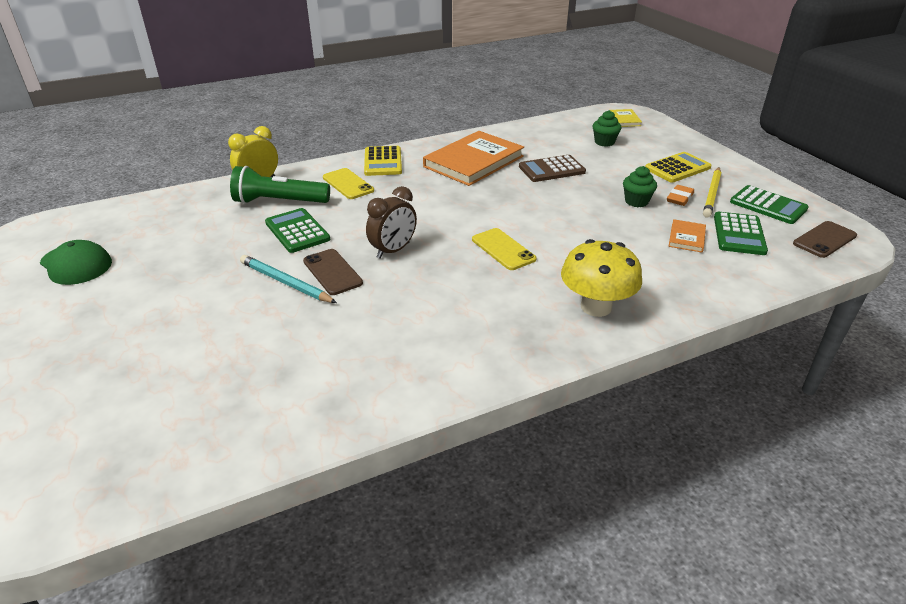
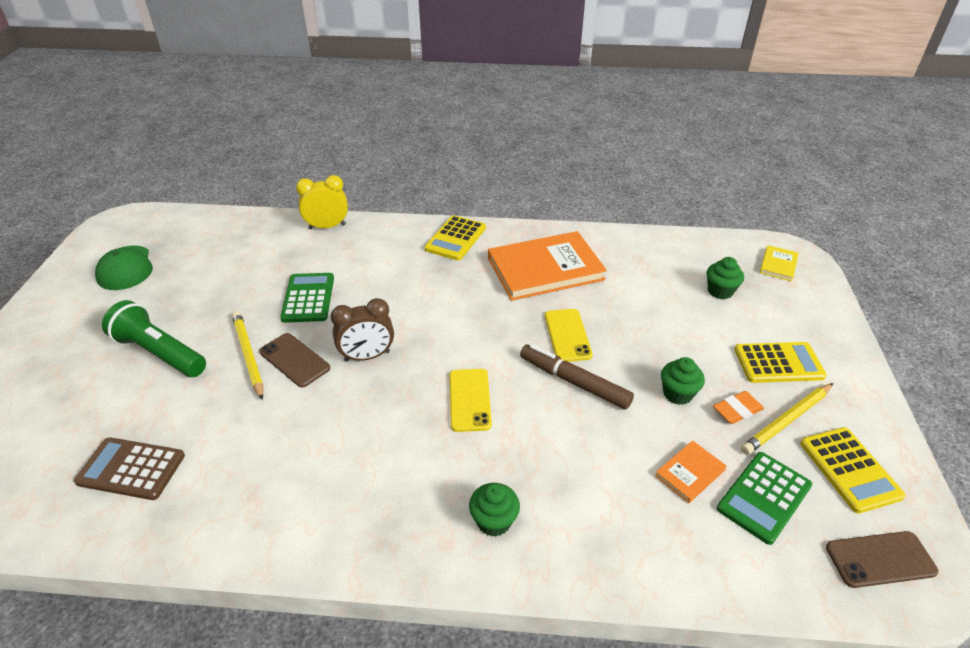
camera: 30 degrees right, 5 degrees up
green flashlight [230,166,330,204] -> green flashlight moved to [102,300,206,377]
turquoise pencil [240,255,337,303] -> yellow pencil [232,311,263,400]
brown phone [303,249,363,295] -> brown phone turned 45 degrees counterclockwise [259,333,330,387]
yellow phone [323,168,374,199] -> yellow phone moved to [545,309,593,362]
brown calculator [519,155,586,182] -> brown calculator moved to [74,437,185,500]
yellow mushroom [561,239,642,317] -> green cupcake [469,483,520,537]
green calculator [730,185,809,224] -> yellow calculator [800,427,906,514]
none -> brown marker [520,344,634,409]

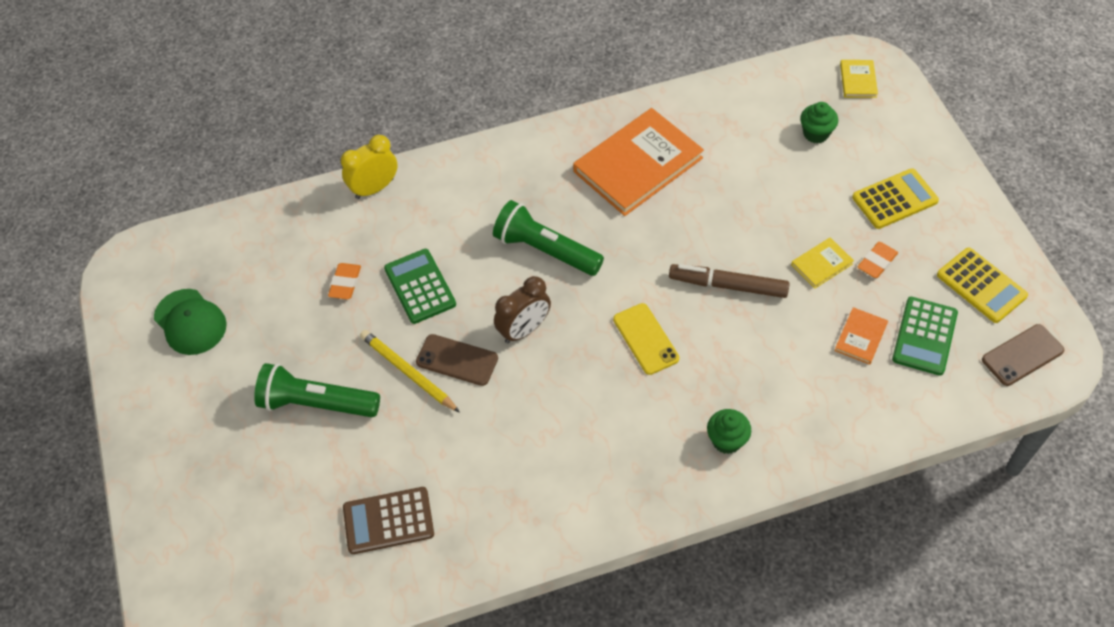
camera: 20 degrees left, 15 degrees up
yellow calculator [424,215,486,260] -> none
yellow phone [545,309,593,362] -> none
green cupcake [661,357,705,405] -> yellow book [791,237,854,289]
yellow pencil [741,383,833,455] -> none
none -> orange eraser [328,263,361,299]
none -> green flashlight [493,200,604,276]

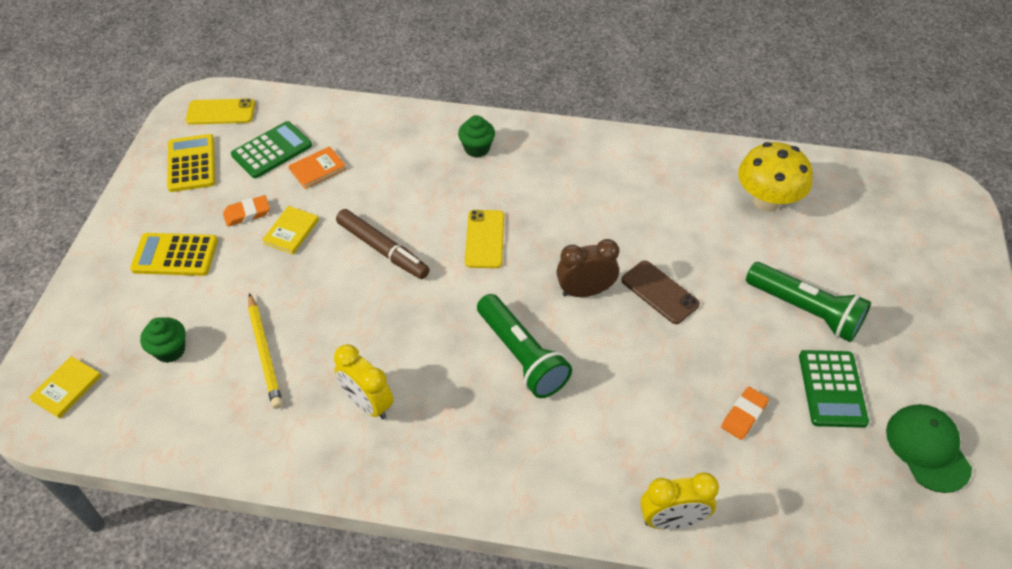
camera: 155 degrees left, 5 degrees down
brown calculator [343,487,434,554] -> yellow mushroom [738,142,813,212]
yellow pencil [360,330,460,413] -> yellow pencil moved to [248,293,283,409]
green calculator [384,249,456,324] -> green calculator moved to [799,350,869,428]
orange book [573,108,704,216] -> yellow clock [334,344,394,419]
yellow book [791,237,854,289] -> yellow book turned 60 degrees counterclockwise [262,206,319,255]
brown phone [982,324,1064,386] -> yellow phone [186,98,255,125]

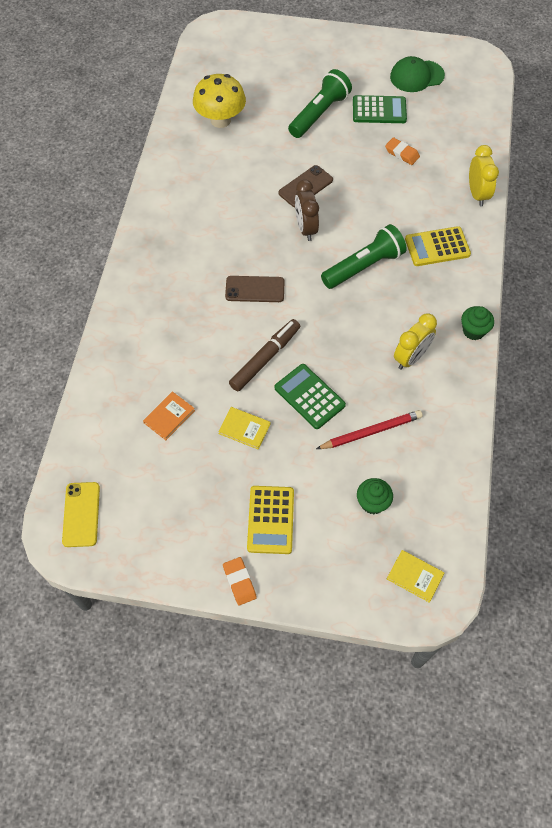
camera: 90 degrees left, 10 degrees up
yellow calculator [167,134,215,192] -> yellow calculator moved to [405,226,471,266]
orange eraser [223,195,270,227] -> orange eraser moved to [223,557,257,605]
green calculator [231,121,312,178] -> green calculator moved to [274,364,346,429]
yellow pencil [248,293,283,409] -> red pencil [316,410,423,449]
orange book [288,146,346,189] -> orange book turned 75 degrees clockwise [143,391,195,440]
green cupcake [458,115,495,158] -> green cupcake moved to [461,306,494,340]
yellow phone [465,210,504,268] -> brown phone [225,276,285,302]

